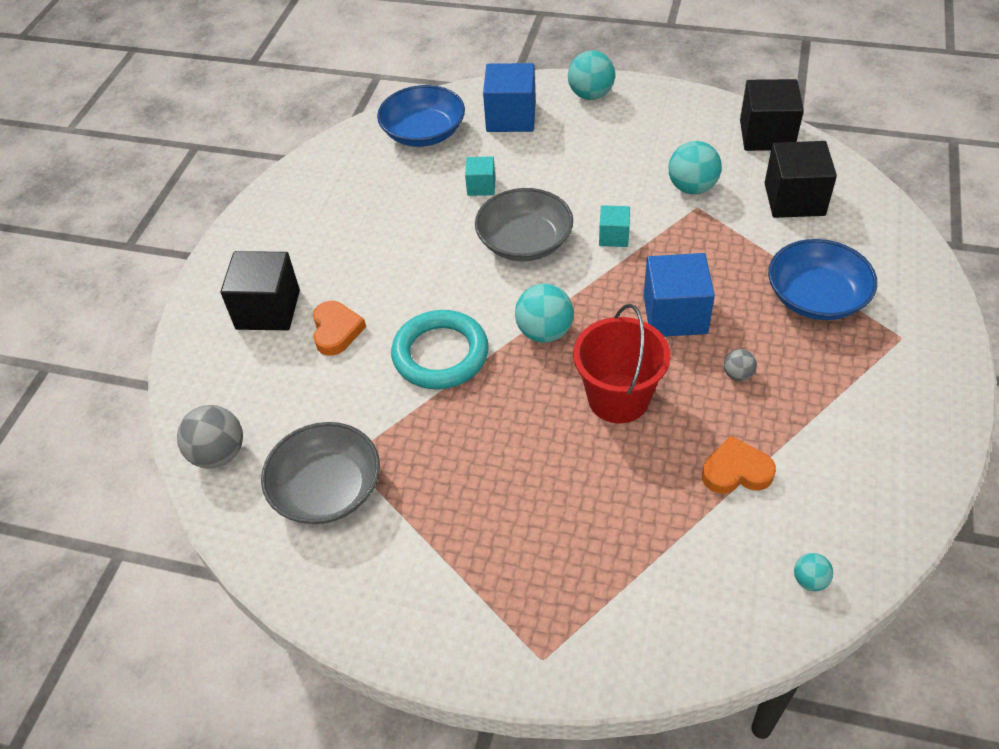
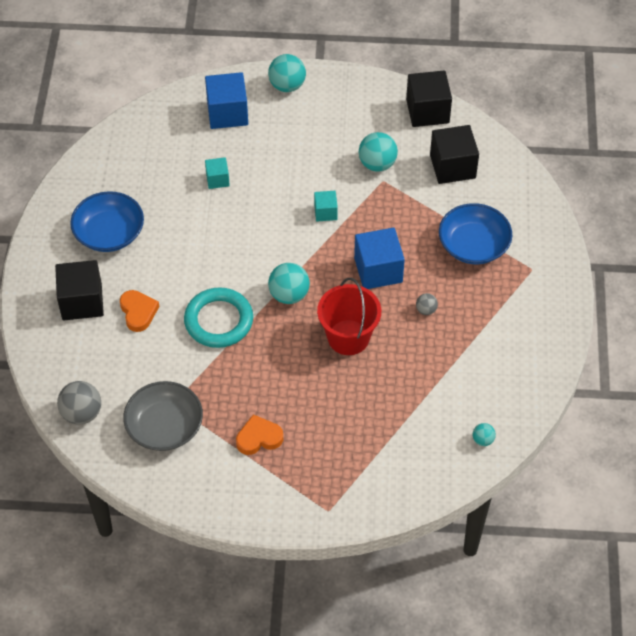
camera: 15 degrees left, 5 degrees up
blue bowl [377,85,465,147] -> blue bowl moved to [70,191,144,252]
grey bowl [475,188,573,261] -> none
orange heart [702,436,776,494] -> orange heart moved to [236,414,283,455]

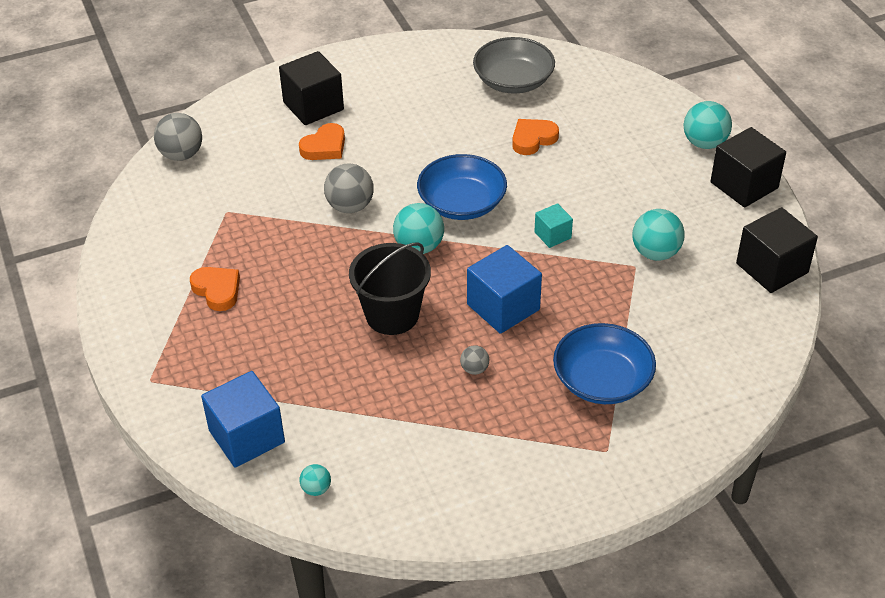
camera: 65 degrees right, 10 degrees down
blue bowl [70,191,144,252] -> blue bowl moved to [417,154,507,220]
grey bowl [123,381,203,451] -> grey bowl moved to [473,37,555,94]
turquoise ring [184,287,253,348] -> grey ball [324,164,374,213]
blue cube [205,72,248,129] -> blue cube moved to [201,371,285,468]
turquoise cube [205,157,230,189] -> orange heart [512,119,559,155]
red bucket [317,278,381,355] -> black bucket [349,242,431,335]
black cube [430,125,479,184] -> black cube moved to [711,127,786,208]

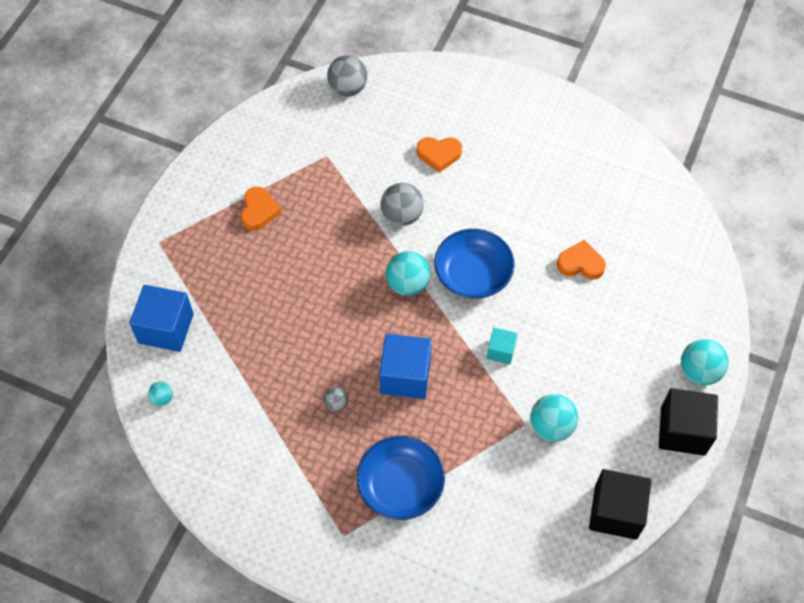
camera: 45 degrees right, 15 degrees up
black cube [279,51,344,125] -> none
black bucket [349,242,431,335] -> none
grey bowl [473,37,555,94] -> none

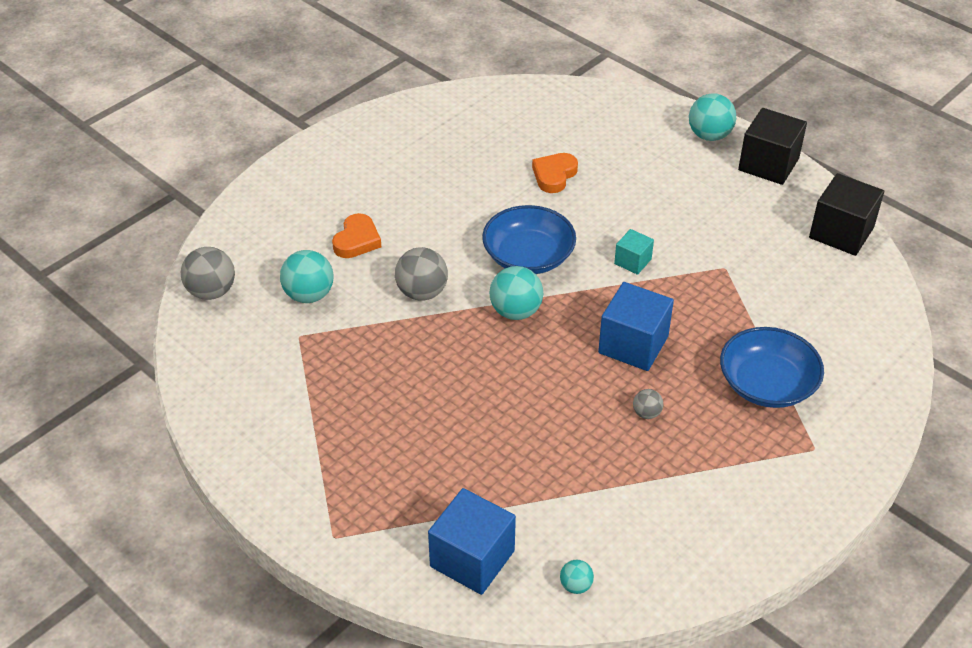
camera: 70 degrees left, 15 degrees down
orange heart [241,187,281,231] -> none
turquoise ball [530,394,578,442] -> turquoise ball moved to [280,250,334,303]

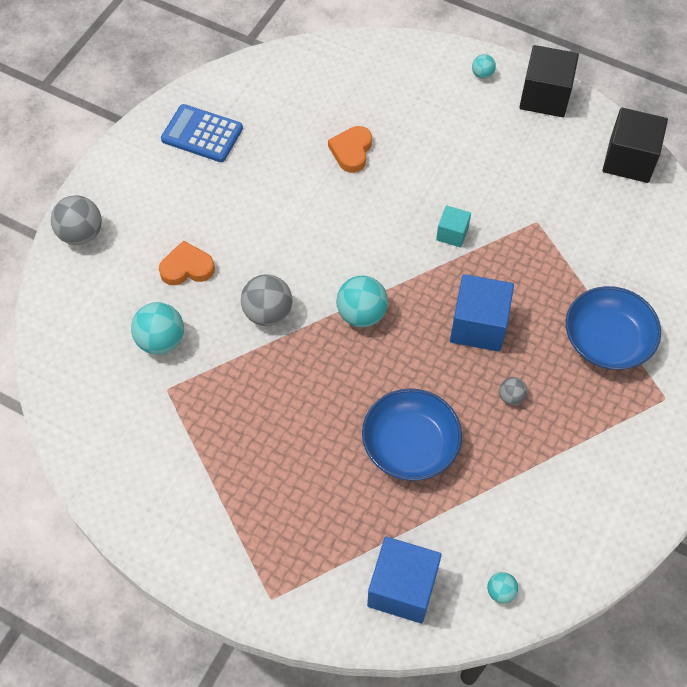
camera: 15 degrees left, 15 degrees up
grey ball [181,247,235,300] -> grey ball moved to [51,196,102,245]
orange heart [332,213,381,258] -> orange heart turned 105 degrees counterclockwise [159,240,215,285]
blue bowl [482,205,576,274] -> blue bowl moved to [362,388,462,481]
turquoise ball [689,93,736,141] -> turquoise ball [472,54,496,79], size x0.53
none -> blue calculator [161,104,243,162]

